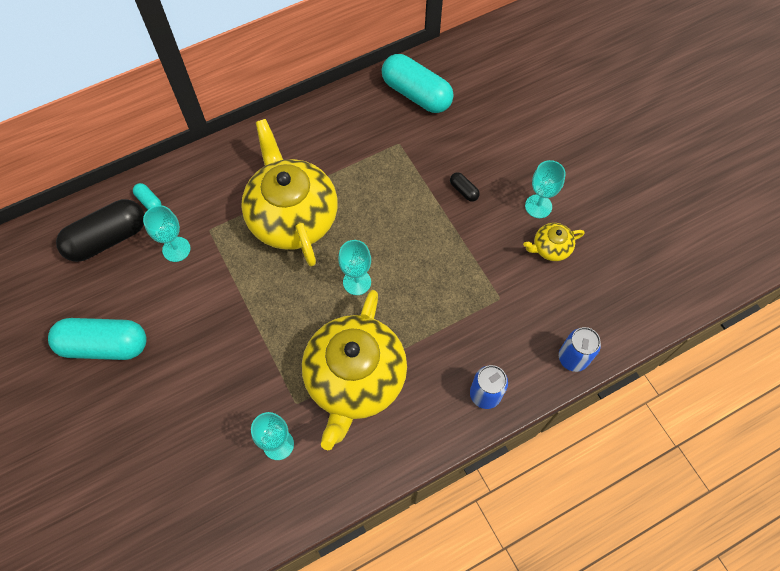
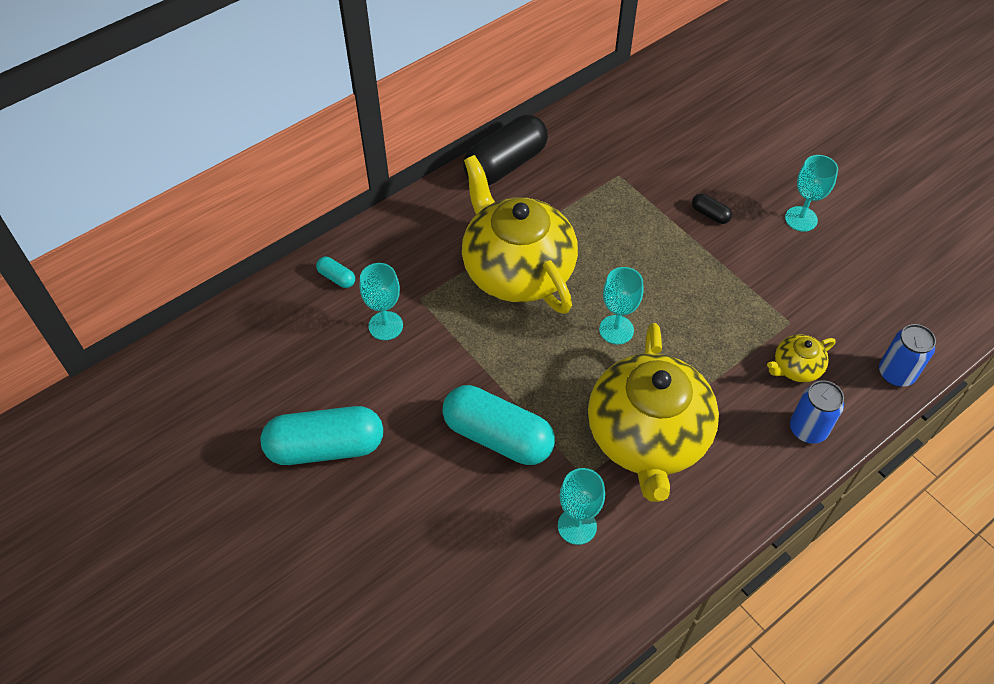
camera: 10 degrees left, 10 degrees down
black capsule [56,199,144,262] -> black capsule moved to [463,115,548,185]
turquoise capsule [382,54,454,113] -> turquoise capsule moved to [442,385,555,465]
yellow teapot [523,223,585,261] -> yellow teapot moved to [767,334,836,383]

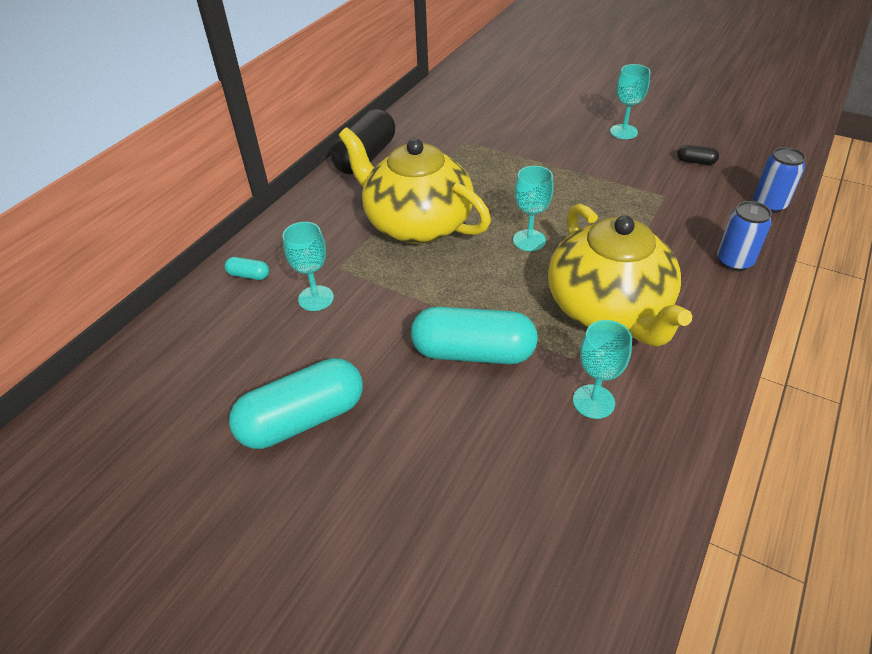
camera: 20 degrees left, 10 degrees down
black capsule [692,194,732,224] -> black capsule moved to [677,145,719,165]
yellow teapot [767,334,836,383] -> none

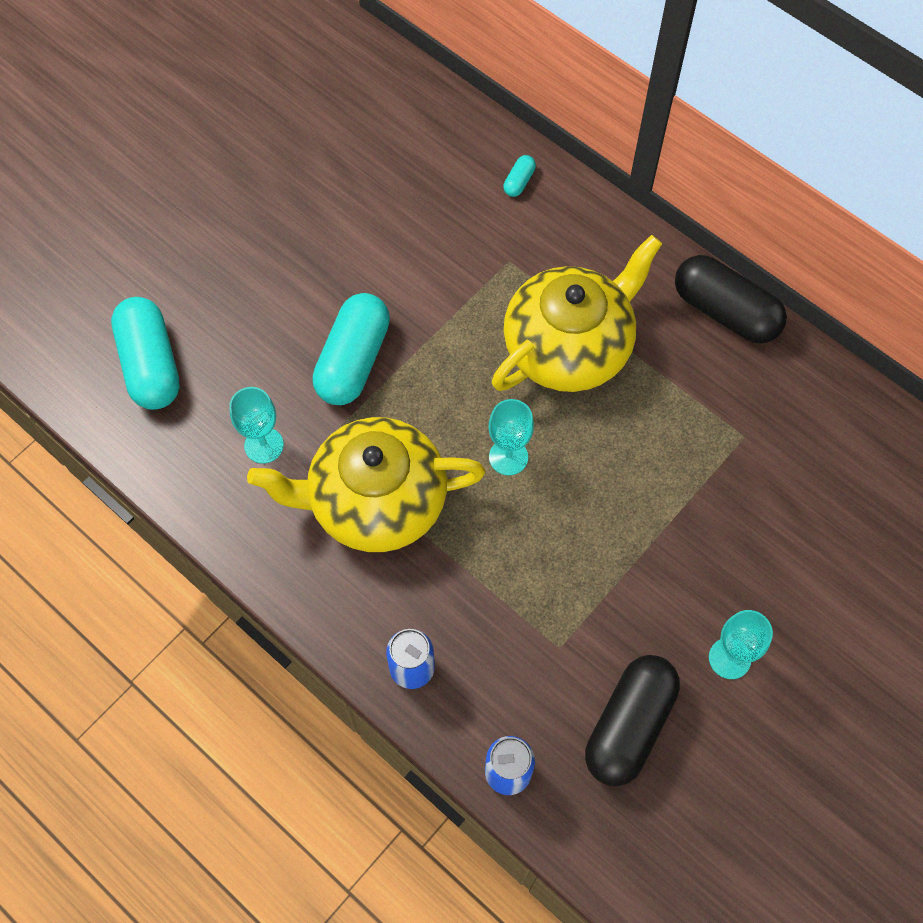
camera: 100 degrees right, 20 degrees up
turquoise capsule [229,358,363,449] -> turquoise capsule moved to [111,297,180,410]
turquoise goblet [283,222,334,311] -> none
black capsule [677,145,719,165] -> black capsule [585,655,680,786], size x2.36

